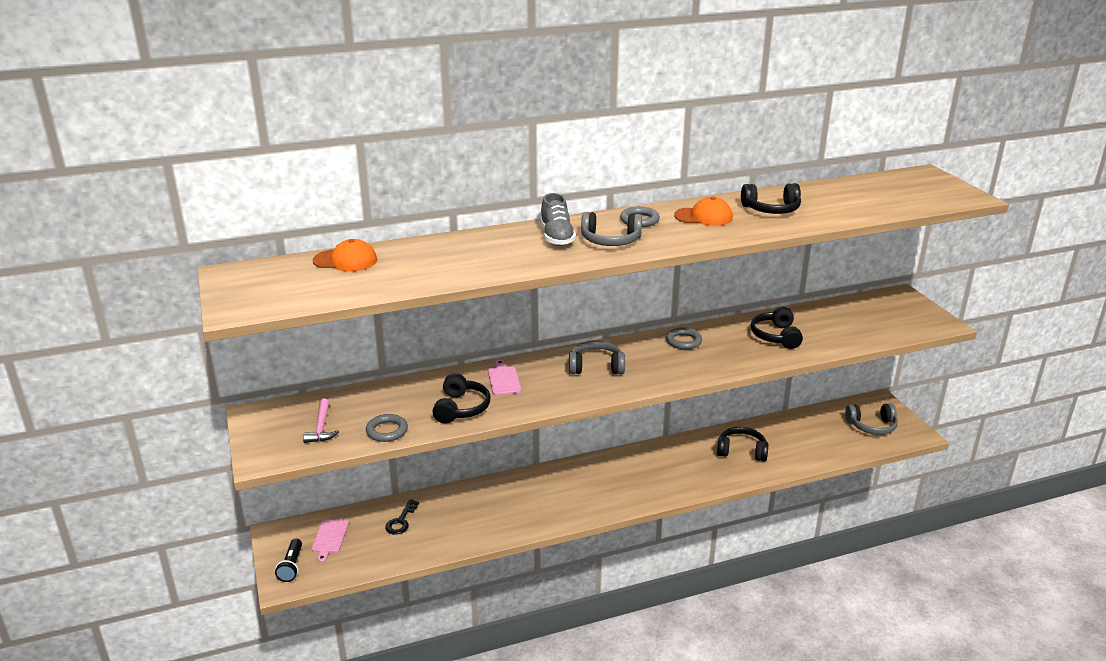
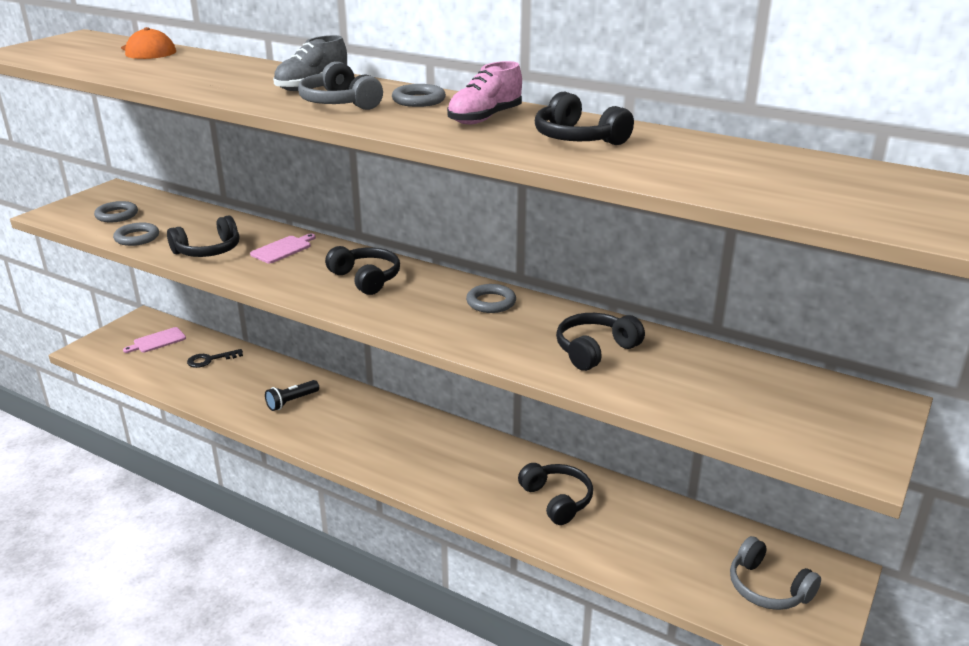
camera: 50 degrees right, 0 degrees up
black flashlight [275,539,302,582] -> black flashlight moved to [265,380,319,411]
pink hammer [303,398,339,443] -> grey ring [94,201,138,222]
grey headphones [569,341,625,374] -> black headphones [325,246,400,295]
orange cap [674,197,733,226] -> pink shoe [447,61,522,124]

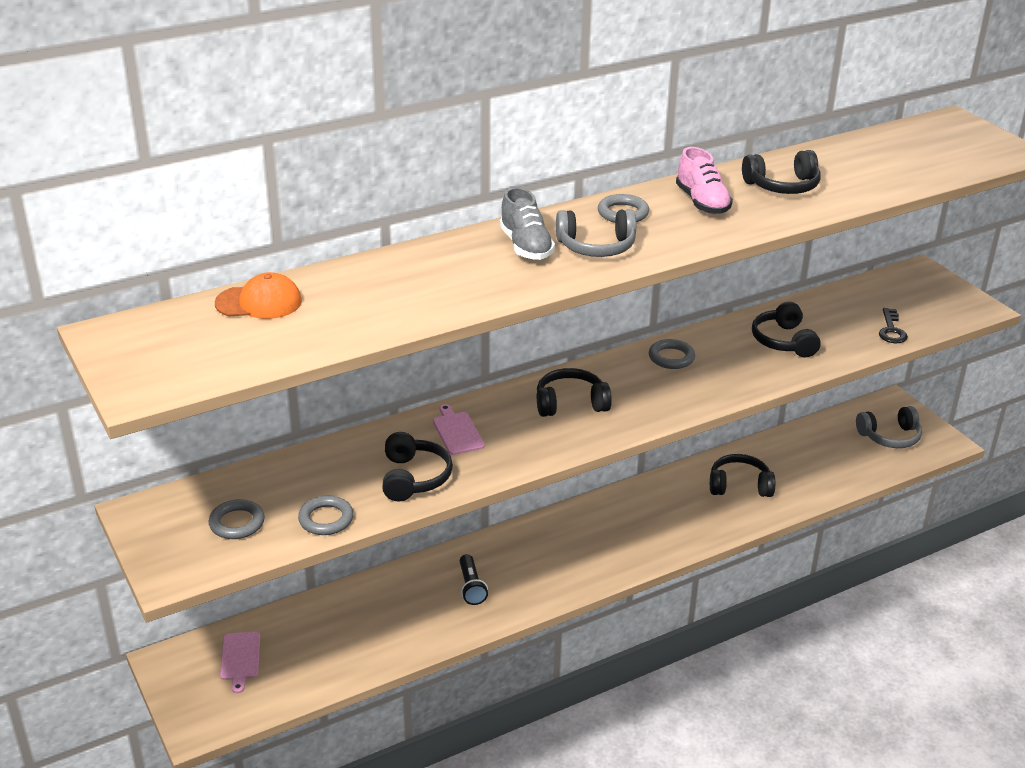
camera: 60 degrees left, 5 degrees up
black key [187,349,243,368] -> black key moved to [879,308,908,343]

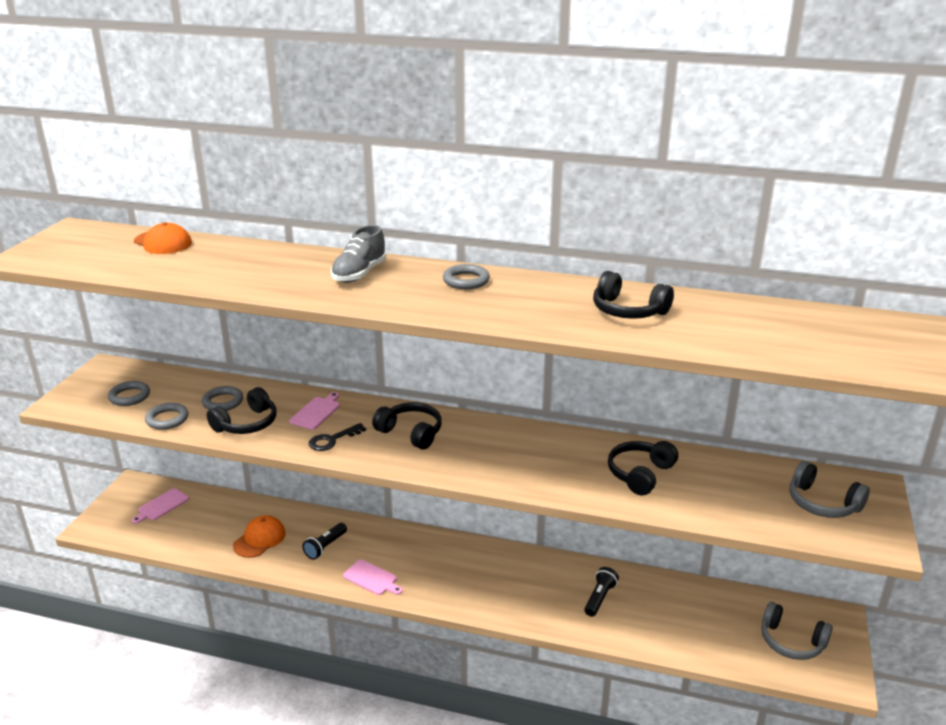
camera: 45 degrees right, 5 degrees down
grey headphones [556,209,636,257] -> grey headphones moved to [789,461,870,518]
grey ring [649,339,695,369] -> grey ring moved to [202,386,243,411]
pink shoe [676,147,733,214] -> none
black headphones [710,454,775,497] -> black flashlight [584,567,619,617]
black key [879,308,908,343] -> black key moved to [309,423,366,451]
none -> orange cap [233,515,286,558]
none -> pink cutting board [343,559,403,595]

